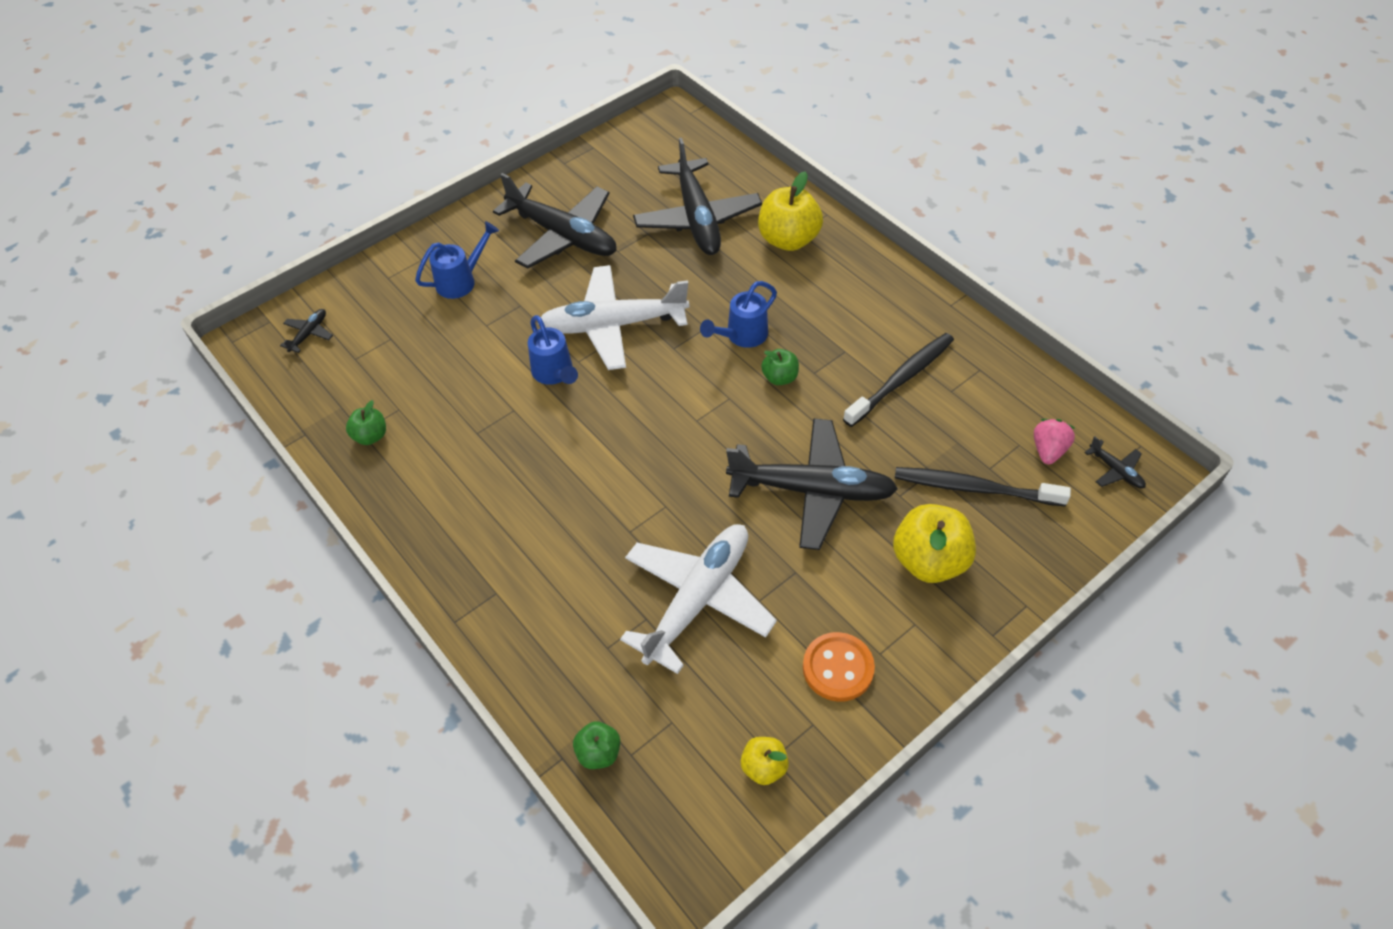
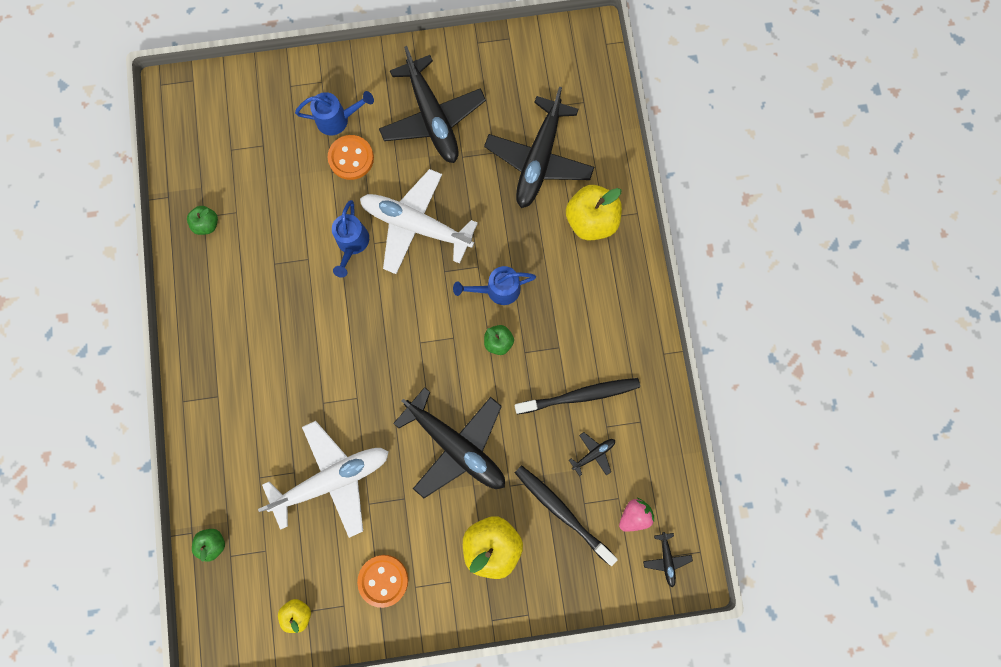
camera: 30 degrees right, 25 degrees up
black plane [280,309,333,353] -> black plane moved to [569,432,615,476]
none -> orange button [327,135,374,180]

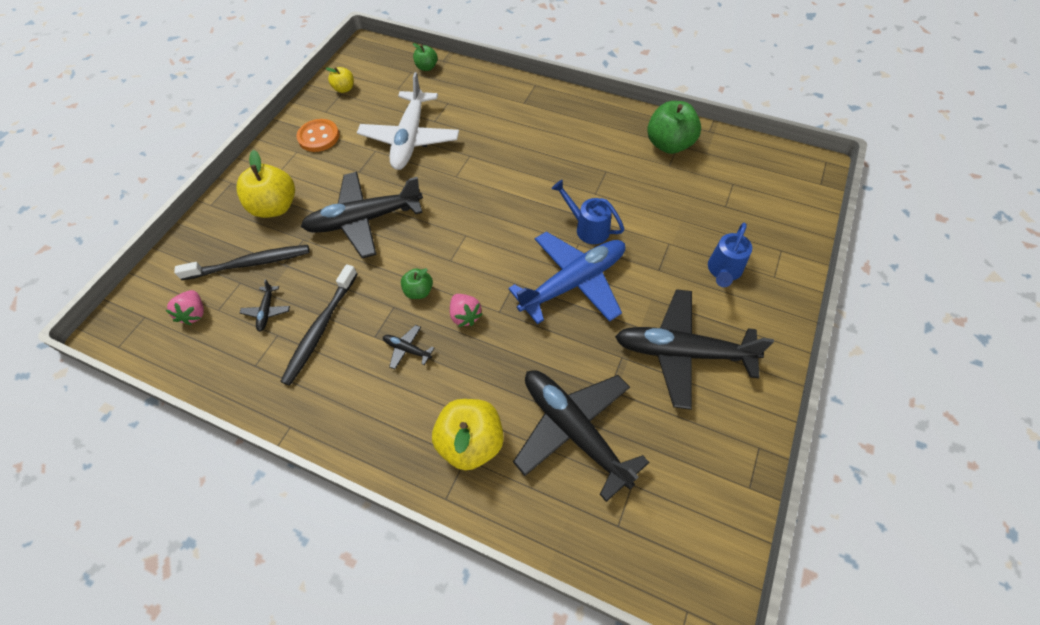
camera: 125 degrees right, 20 degrees down
green apple [187,206,218,235] -> green apple [647,101,701,154], size x1.88
orange button [327,135,374,180] -> none
white plane [360,169,478,274] -> blue plane [508,231,625,324]
blue watering can [453,266,536,305] -> pink strawberry [450,294,483,327]
black plane [643,532,693,587] -> black plane moved to [383,325,434,370]

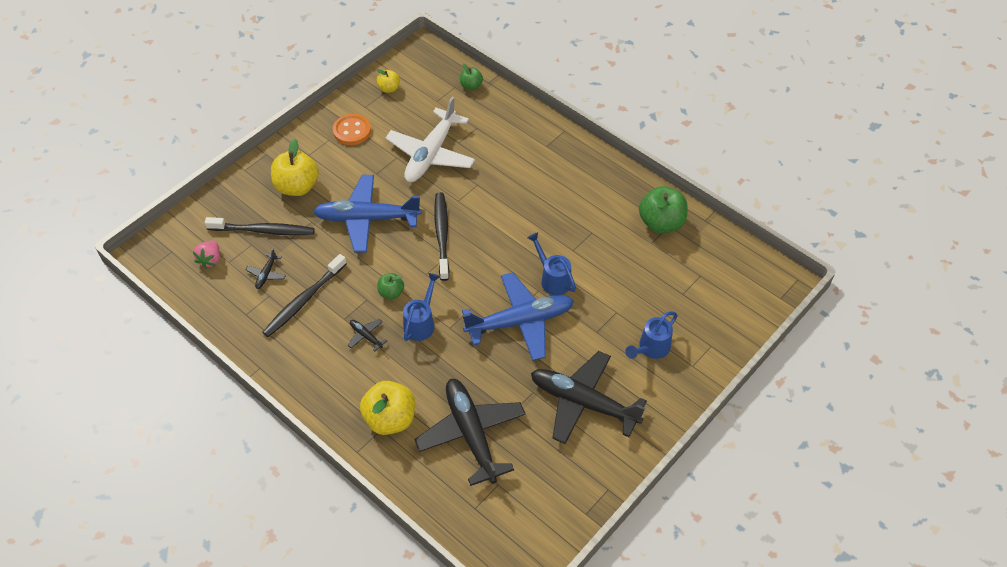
camera: 15 degrees right, 5 degrees down
black plane [301,172,423,258] -> blue plane [313,175,422,253]
pink strawberry [450,294,483,327] -> blue watering can [403,273,440,341]
none -> black toothbrush [434,192,449,281]

